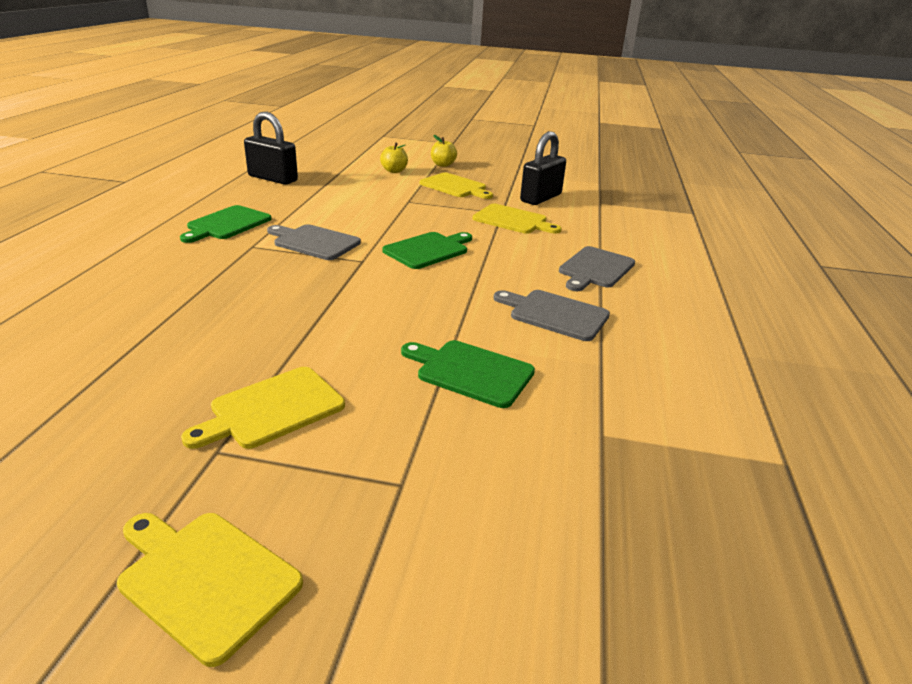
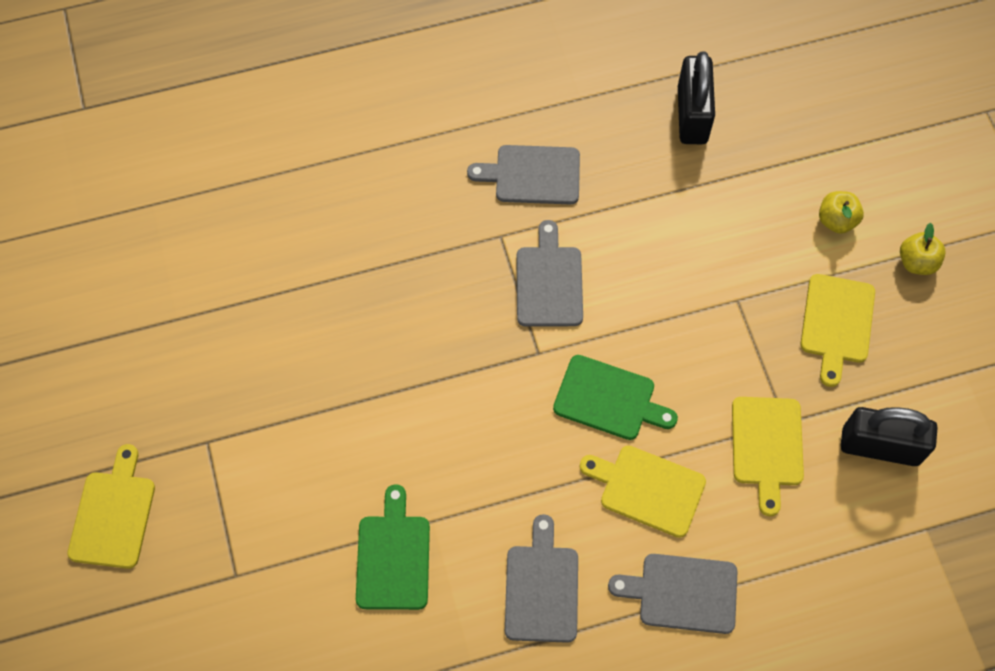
camera: 65 degrees right, 35 degrees up
green cutting board [180,205,272,243] -> grey cutting board [467,145,580,204]
yellow cutting board [181,367,345,449] -> yellow cutting board moved to [579,445,706,538]

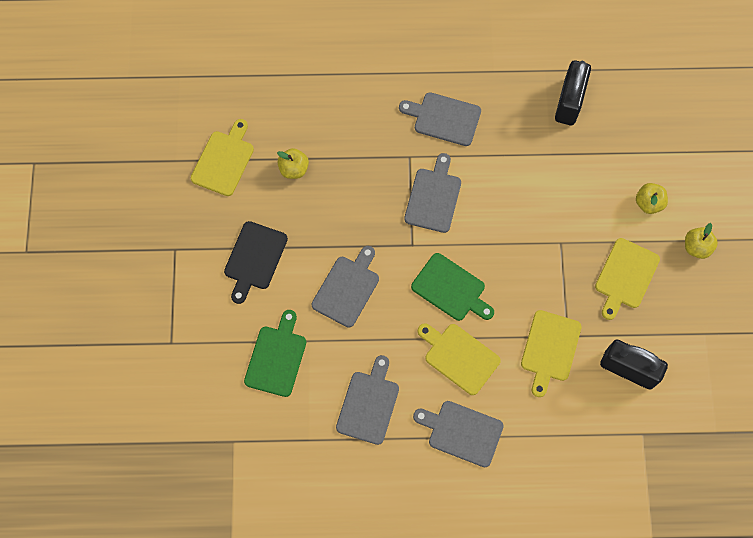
camera: 15 degrees right, 5 degrees up
yellow cutting board [67,444,155,569] -> yellow cutting board moved to [191,119,254,196]
none -> black cutting board [224,221,288,304]
none -> yellow apple [277,148,309,179]
none -> grey cutting board [312,246,379,328]

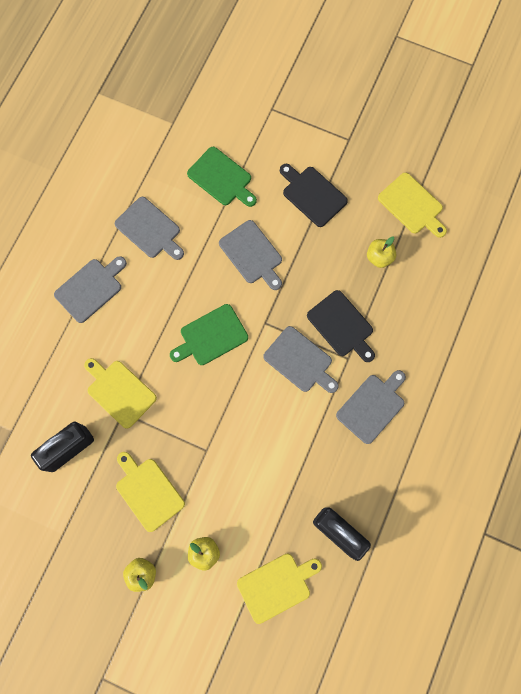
camera: 115 degrees right, 5 degrees up
yellow cutting board [418,323,501,395] -> yellow cutting board moved to [237,554,322,624]
none -> black cutting board [307,290,375,362]

